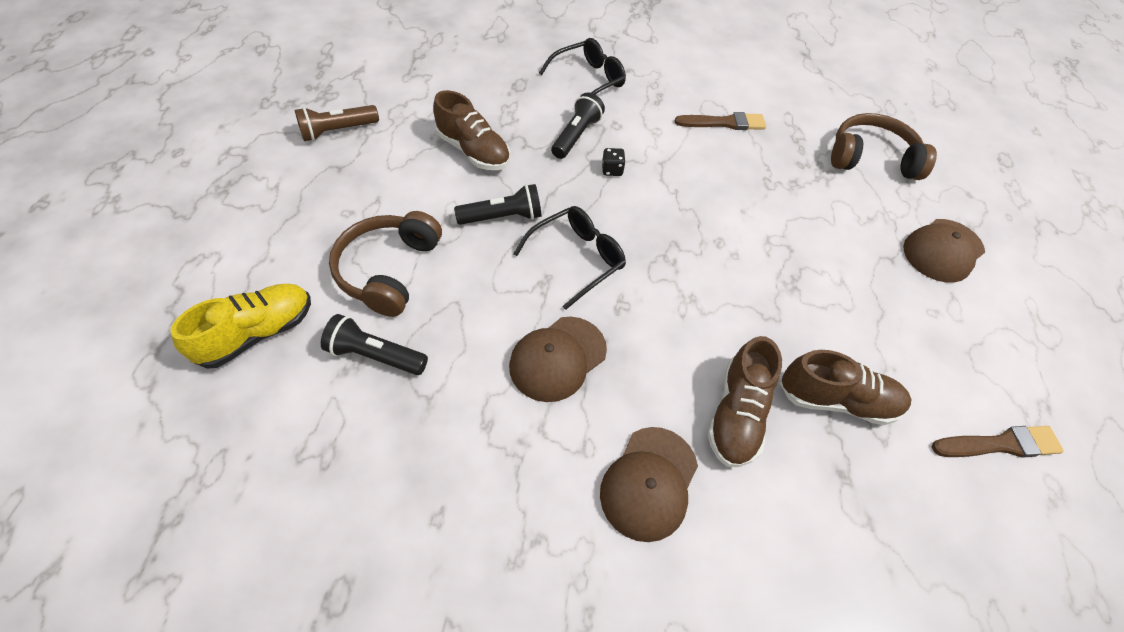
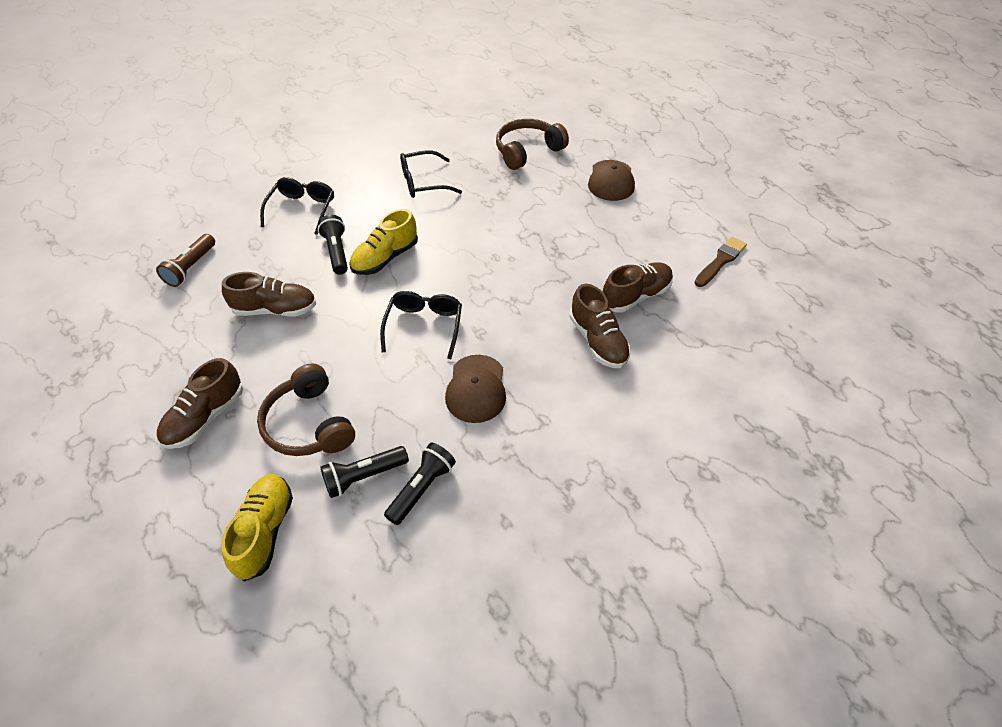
camera: 40 degrees left, 5 degrees down
brown flashlight [295,105,379,141] -> brown flashlight moved to [156,234,215,287]
black flashlight [454,184,542,225] -> black flashlight moved to [384,443,456,525]
brown cap [600,427,698,542] -> none
black dice [602,148,626,176] -> yellow shoe [349,209,418,275]
brown brush [675,112,766,130] -> black glasses [400,150,462,198]
none -> brown shoe [157,358,243,449]

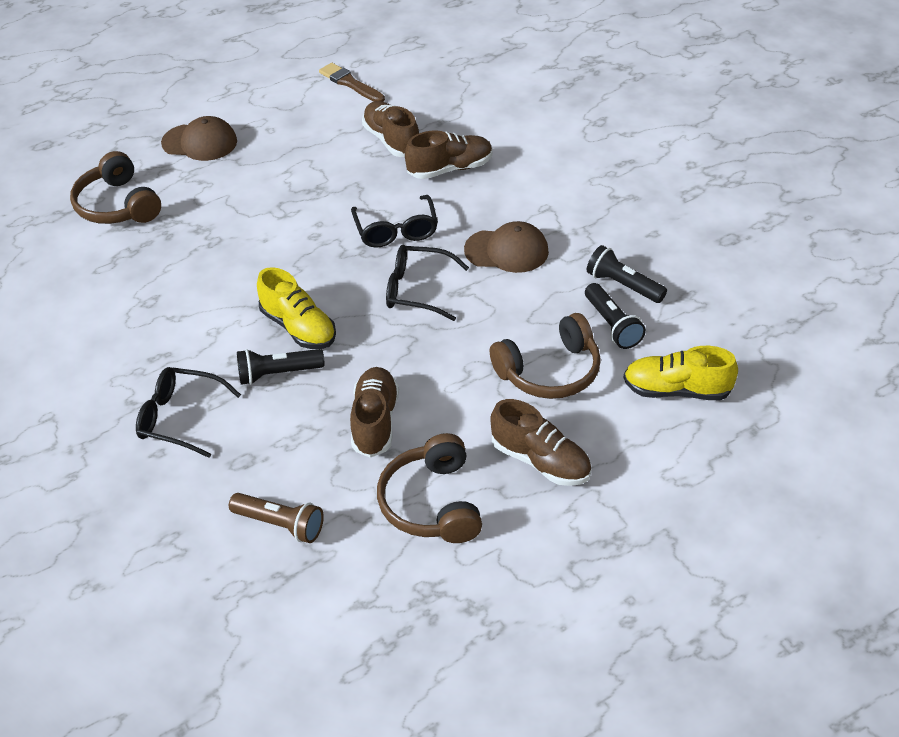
camera: 85 degrees left, 5 degrees down
black glasses [400,150,462,198] -> black glasses moved to [351,195,438,248]
none -> brown headphones [377,433,482,543]

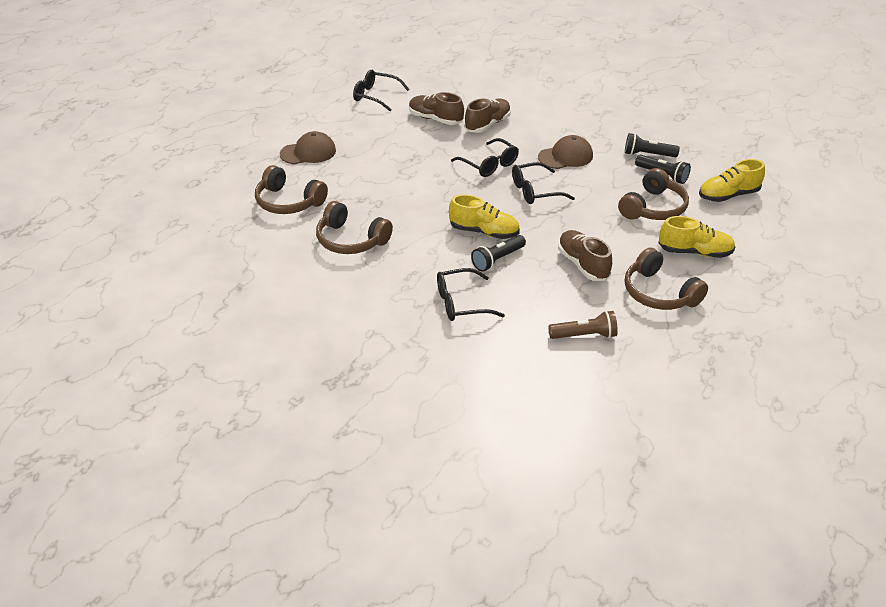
camera: 30 degrees left, 5 degrees down
brown brush [319,63,385,102] -> black glasses [353,70,409,111]
brown shoe [490,399,591,486] -> yellow shoe [659,216,735,258]
none -> brown headphones [316,201,393,254]

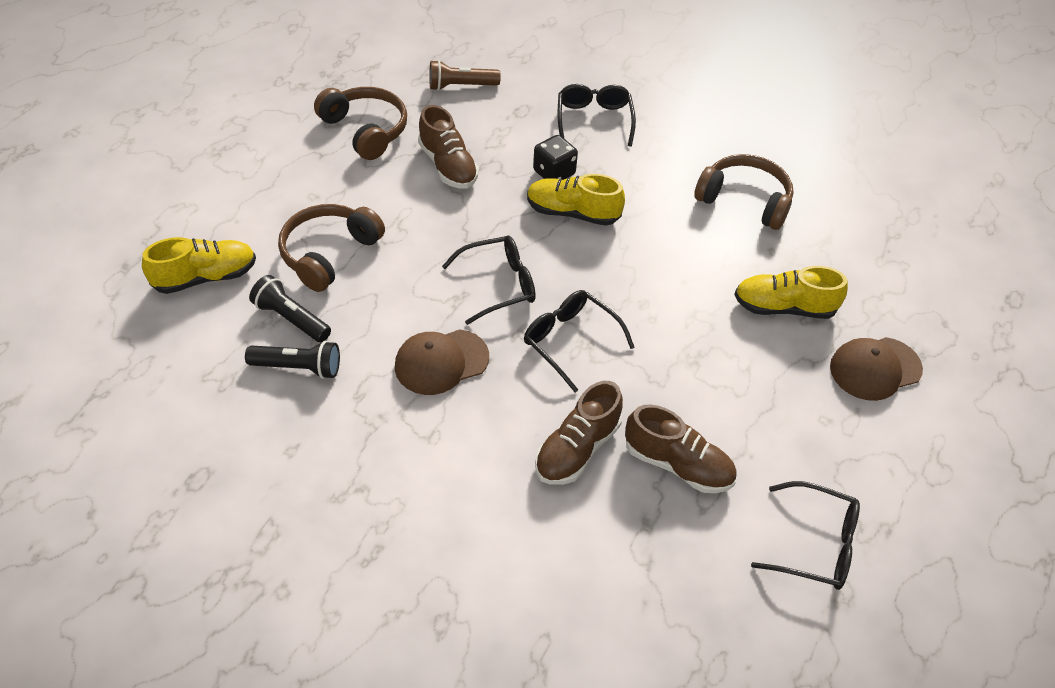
camera: 175 degrees right, 10 degrees up
brown headphones [255,165,328,214] -> none
black glasses [437,268,505,321] -> black glasses turned 75 degrees counterclockwise [558,84,636,147]
black flashlight [471,235,526,272] -> black dice [533,135,578,180]
yellow shoe [659,216,735,258] -> yellow shoe moved to [734,266,848,319]

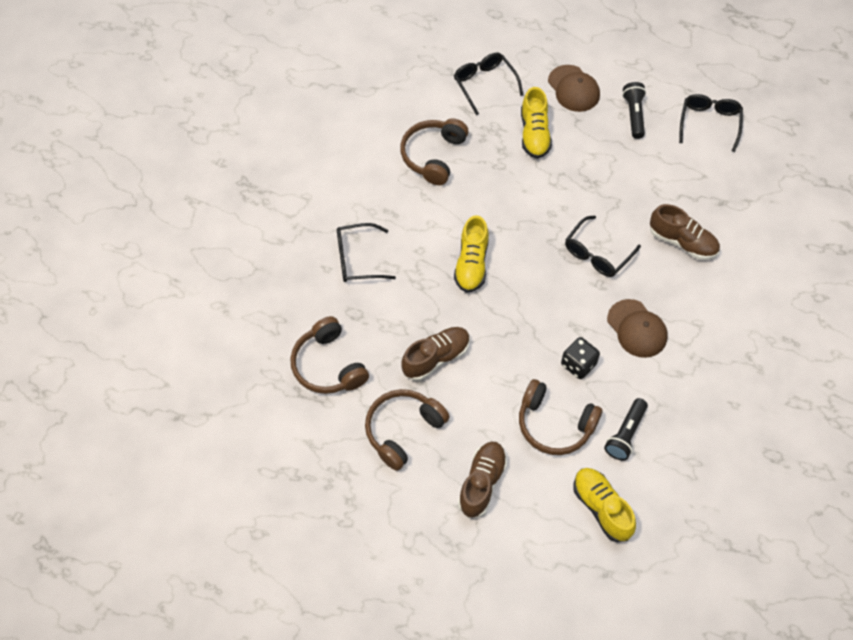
camera: 95 degrees left, 10 degrees up
black flashlight [245,341,340,379] -> black flashlight moved to [622,82,646,139]
brown flashlight [429,60,501,91] -> brown headphones [290,316,369,394]
black glasses [442,236,536,325] -> black glasses moved to [454,52,523,115]
black dice [533,135,578,180] -> black dice moved to [561,337,600,379]
brown shoe [625,404,737,493] -> brown shoe moved to [458,441,507,518]

